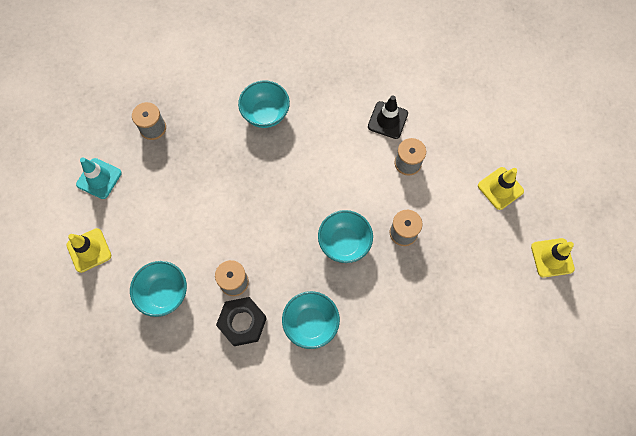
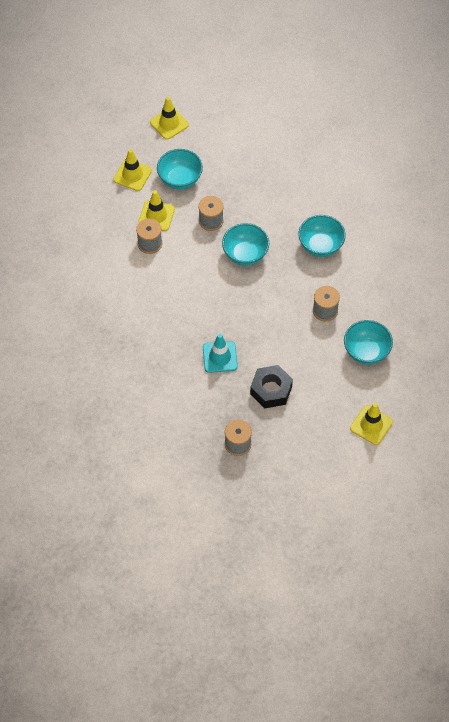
camera: 120 degrees left, 10 degrees down
turquoise traffic cone [76,157,122,199] -> turquoise traffic cone moved to [203,334,238,373]
black nut [216,297,267,346] -> black nut moved to [250,365,293,408]
turquoise bowl [238,81,290,128] -> turquoise bowl moved to [157,149,203,190]
black traffic cone [368,96,408,139] -> none
none -> yellow traffic cone [138,190,175,231]

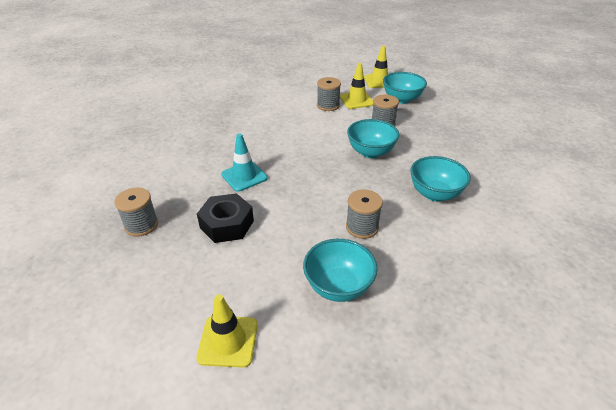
camera: 60 degrees right, 20 degrees down
yellow traffic cone [150,97,189,140] -> none

